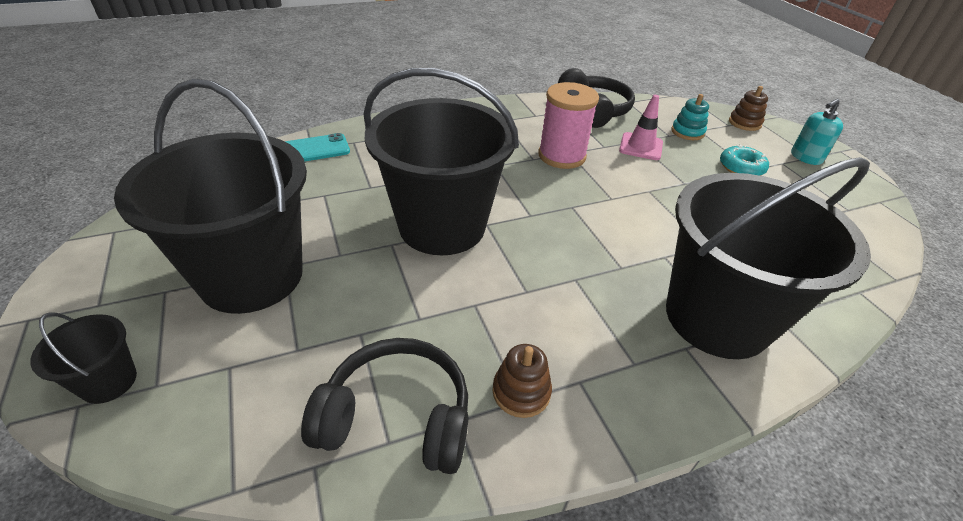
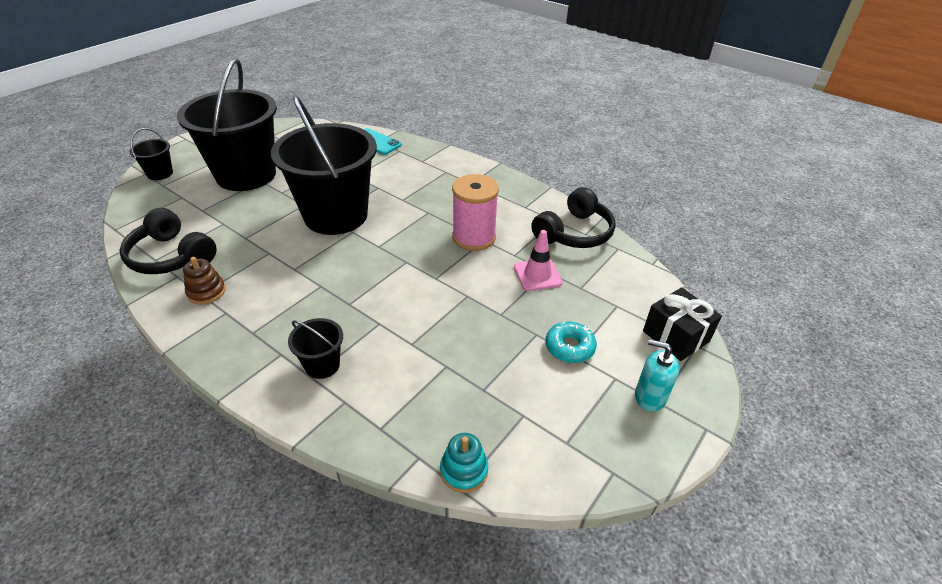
camera: 60 degrees right, 0 degrees up
black headphones [301,338,468,474] -> black headphones turned 150 degrees clockwise [119,208,217,274]
black bucket [666,157,871,359] -> black bucket [288,318,343,379], size x0.41
turquoise stacking toy [671,94,709,140] -> turquoise stacking toy moved to [440,433,488,493]
brown stacking toy [729,86,768,131] -> black gift [643,287,722,361]

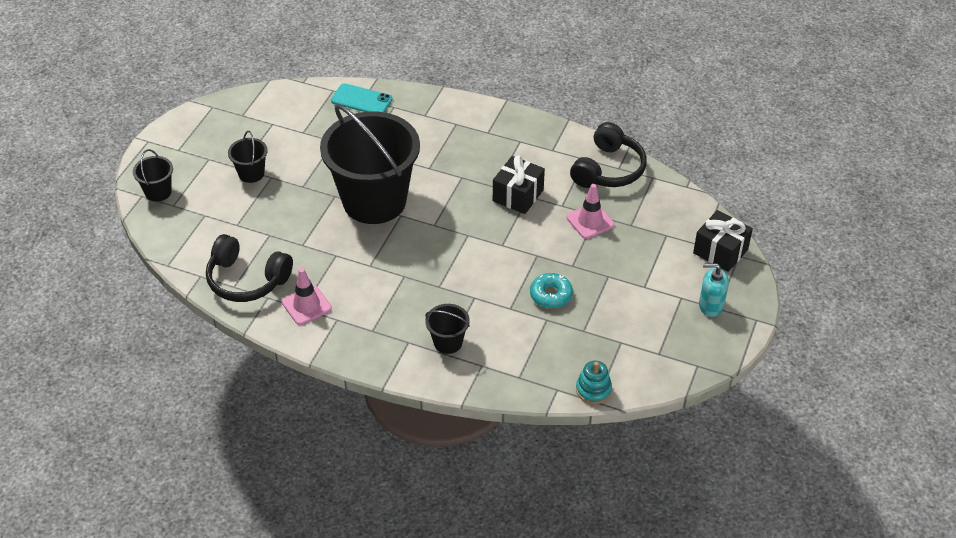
camera: 15 degrees left, 5 degrees up
black bucket [177,59,277,191] -> black bucket [228,131,268,183], size x0.41
brown stacking toy [183,257,226,305] -> pink traffic cone [282,268,332,325]
pink spool [452,174,499,251] -> black gift [493,156,545,214]
turquoise donut [545,321,597,363] -> turquoise donut moved to [530,273,573,308]

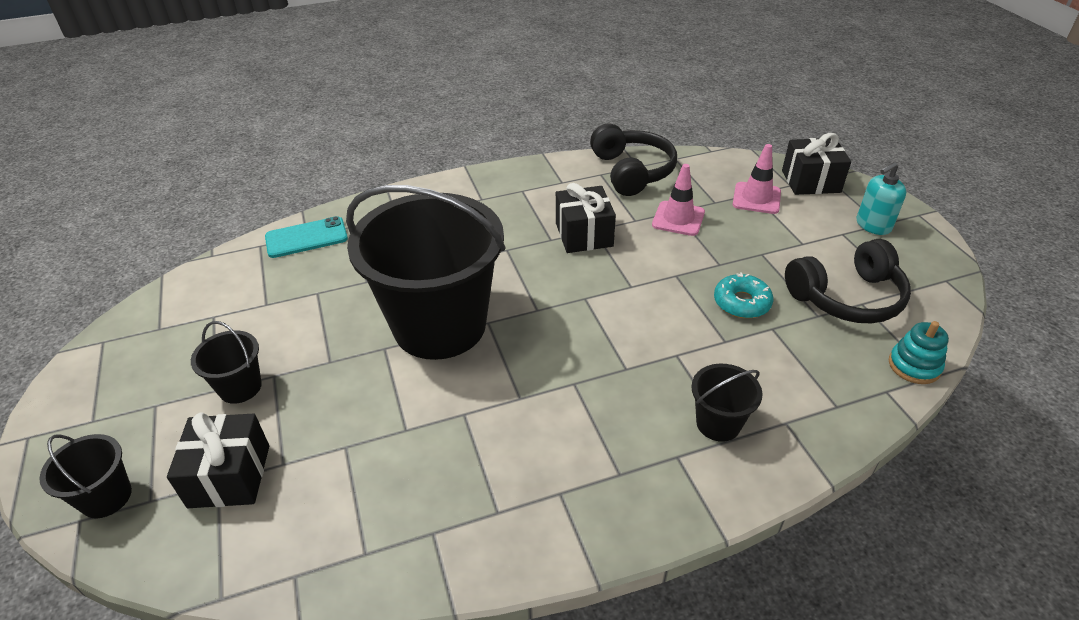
camera: 40 degrees left, 5 degrees down
black headphones [206,234,293,302] -> black headphones moved to [785,239,911,323]
pink traffic cone [282,268,332,325] -> pink traffic cone moved to [733,144,781,214]
none -> black gift [167,412,269,508]

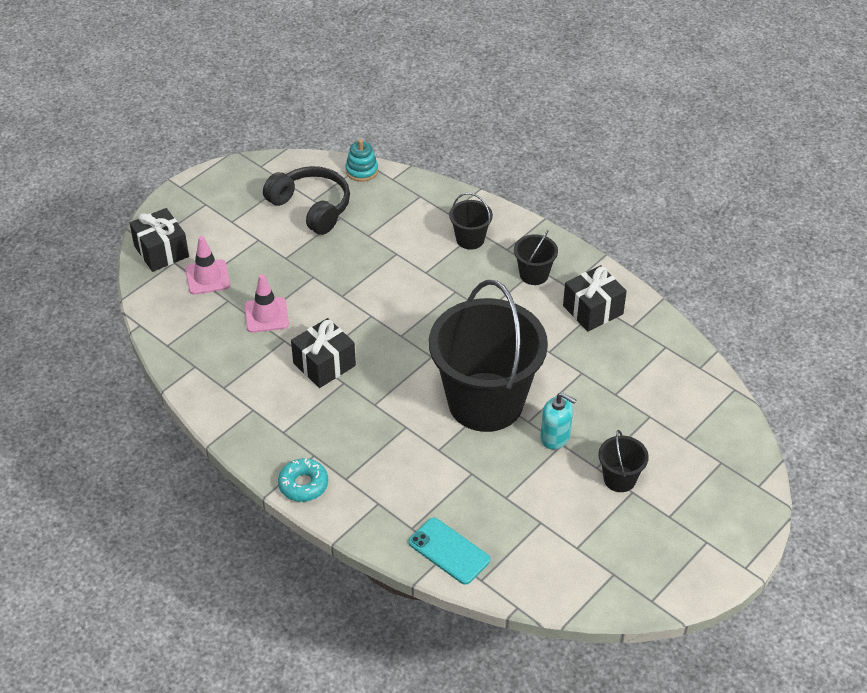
camera: 120 degrees left, 5 degrees up
black bucket [40,434,132,518] -> black bucket moved to [514,230,558,285]
black gift [167,412,269,508] -> black gift moved to [563,265,627,332]
black headphones [590,124,677,196] -> none
turquoise donut [714,272,773,318] -> turquoise donut moved to [278,458,328,502]
turquoise soap dispenser [856,162,906,235] -> turquoise soap dispenser moved to [541,392,576,449]

